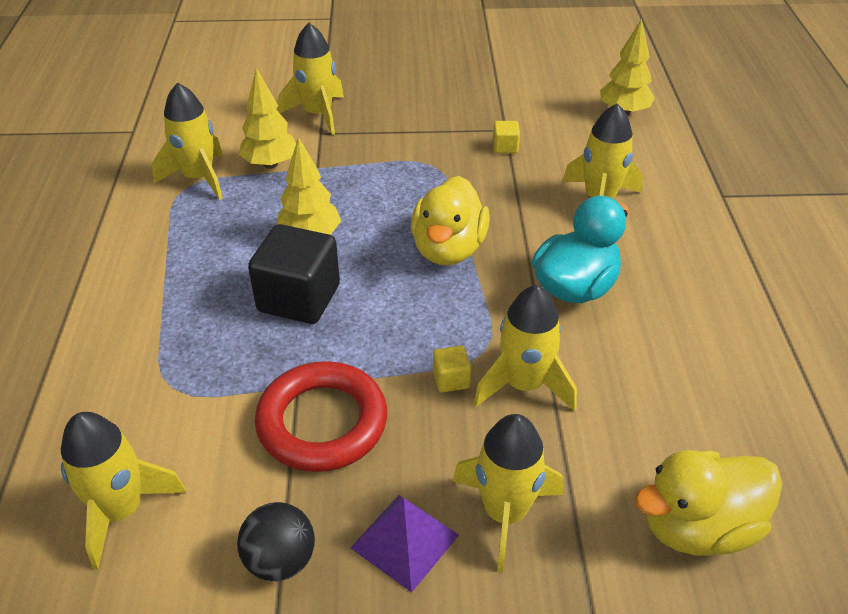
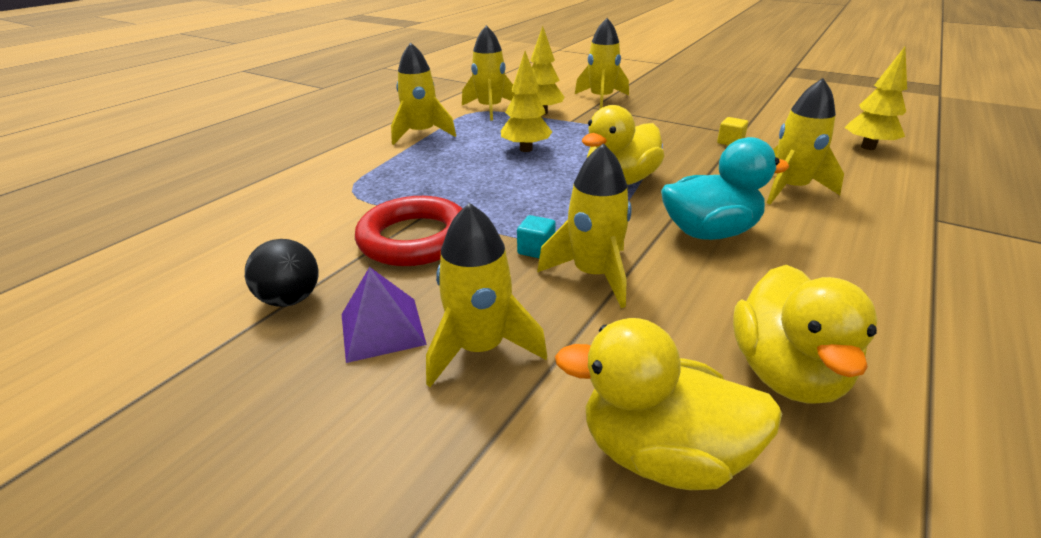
camera: 35 degrees right, 10 degrees down
yellow rocket [61,412,187,570] -> yellow rocket moved to [391,43,456,145]
black cube [248,224,340,324] -> none
yellow cube [433,346,471,392] -> turquoise cube [517,215,556,258]
none -> yellow duck [733,265,878,404]

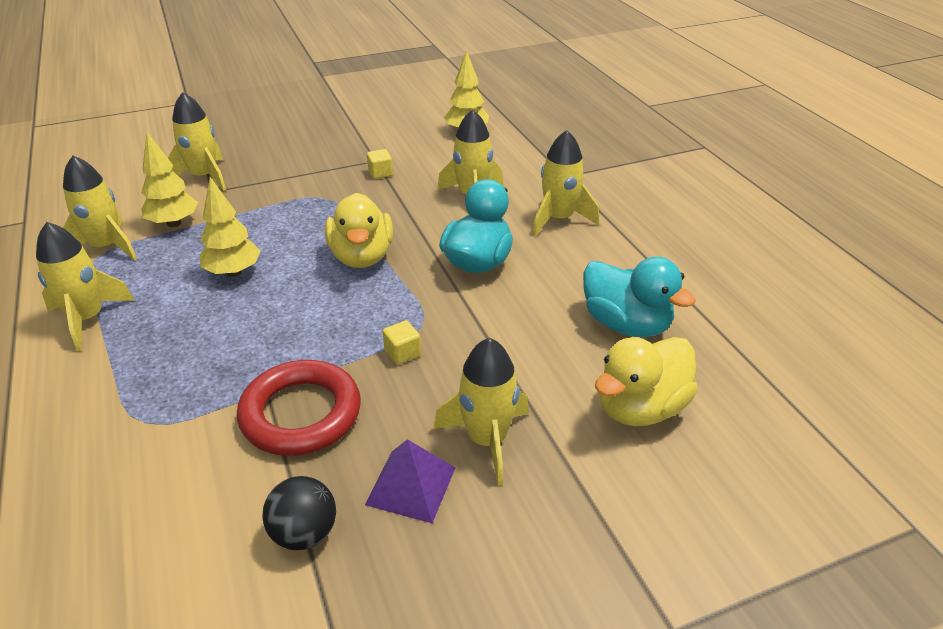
camera: 55 degrees left, 5 degrees up
turquoise cube [517,215,556,258] -> yellow cube [383,320,421,365]
yellow rocket [537,143,632,308] -> yellow rocket moved to [532,130,599,236]
yellow duck [733,265,878,404] -> turquoise duck [583,256,696,337]

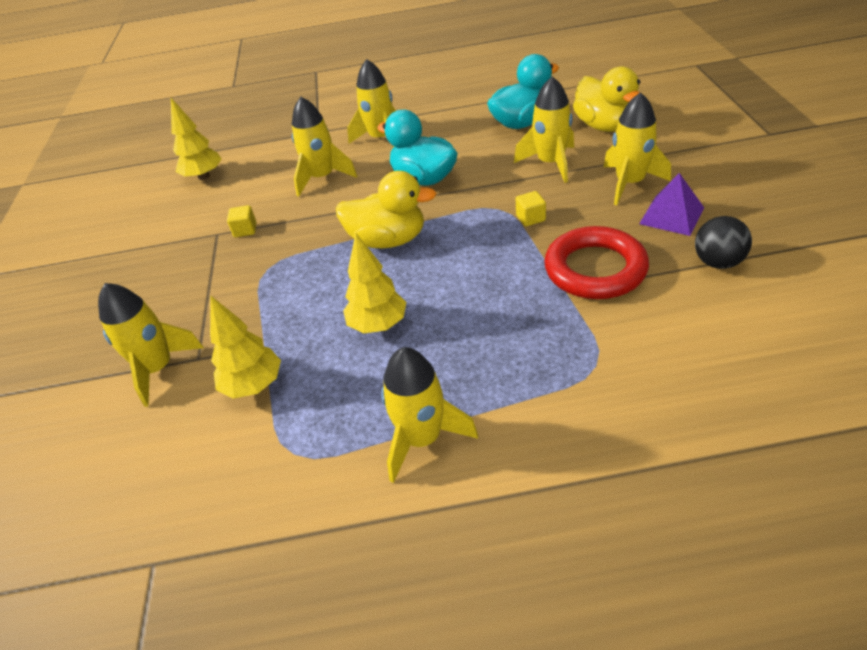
camera: 70 degrees left, 5 degrees up
yellow rocket [63,155,137,261] -> yellow rocket moved to [514,76,574,183]

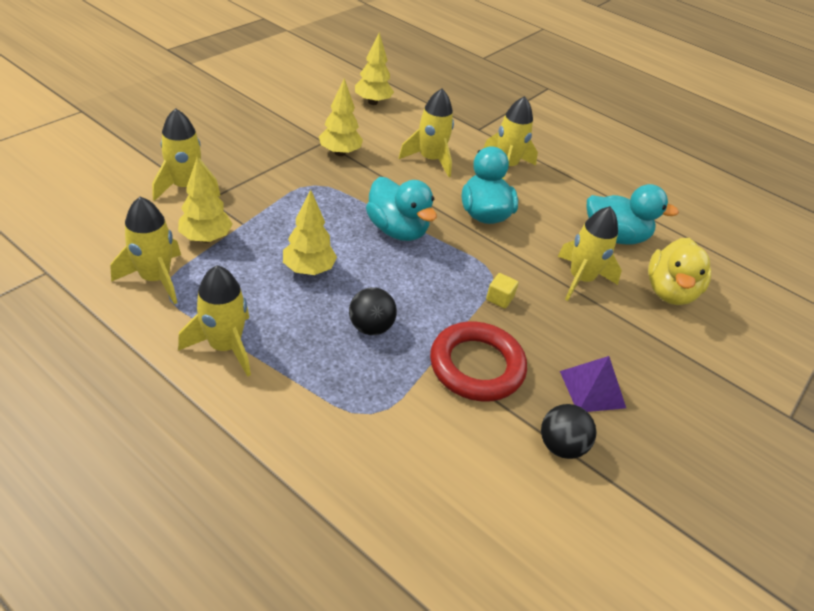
camera: 35 degrees right, 0 degrees up
yellow cube [227,205,257,237] -> yellow tree [319,78,363,156]
yellow duck [336,171,436,248] -> turquoise duck [366,177,437,241]
yellow rocket [604,92,671,205] -> yellow rocket moved to [110,197,181,304]
none -> black ball [349,287,397,335]

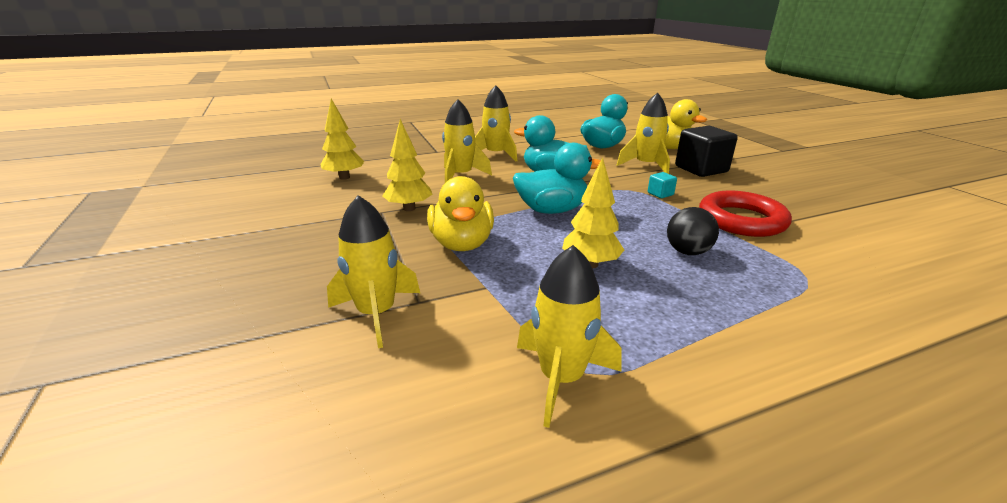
camera: 55 degrees left, 15 degrees down
yellow tree [178,157,233,243] -> none
yellow rocket [178,265,251,377] -> none
yellow cube [486,273,518,309] -> turquoise cube [648,172,677,198]
black ball [541,404,596,459] -> none
purple pyramid [560,356,626,412] -> none
none -> yellow duck [427,176,494,251]
none -> black cube [675,126,738,177]

